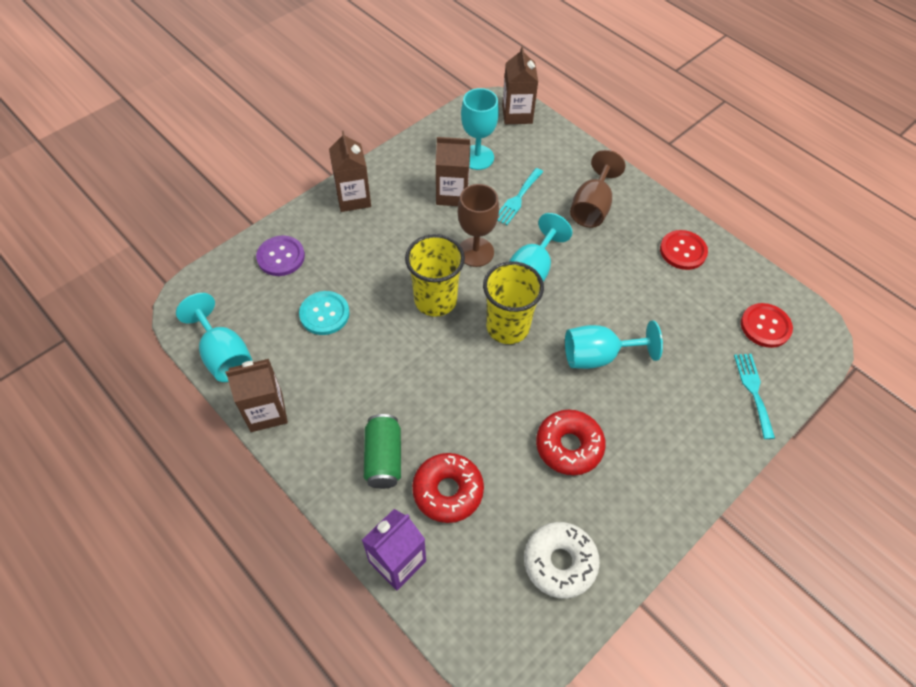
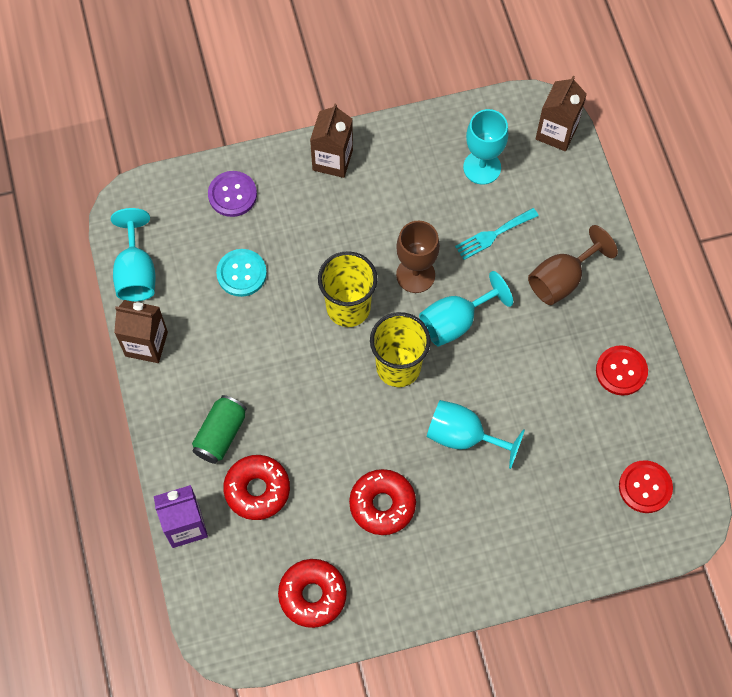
camera: 30 degrees right, 10 degrees up
brown carton [436,137,470,206] -> none
white donut [524,522,600,599] -> red donut [278,559,347,628]
turquoise fork [734,354,775,439] -> none

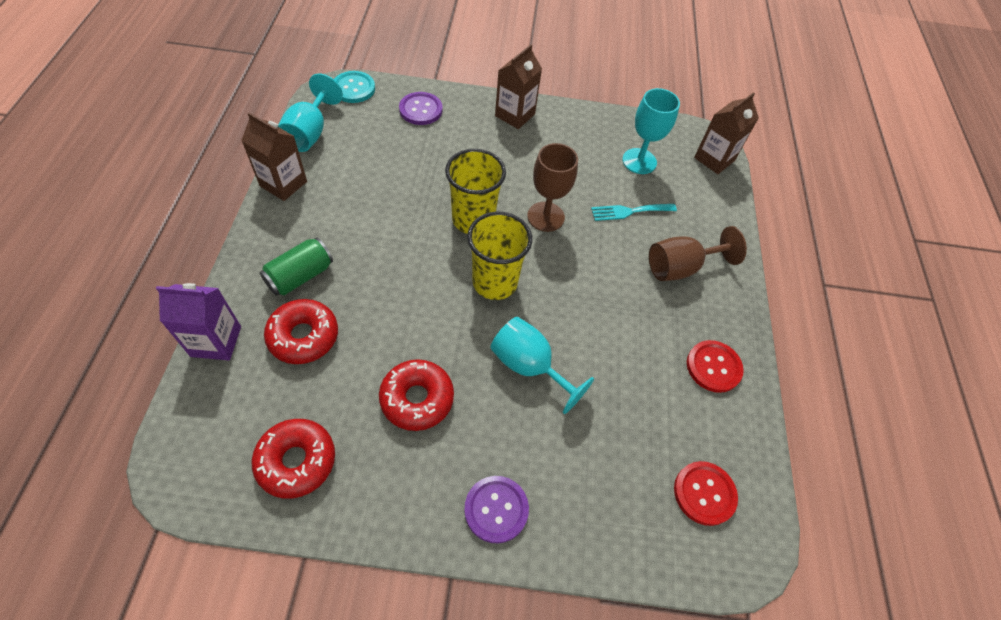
camera: 15 degrees right, 10 degrees down
turquoise button [216,249,267,297] -> turquoise button moved to [334,71,375,103]
turquoise goblet [419,271,513,346] -> none
none -> purple button [464,476,529,543]

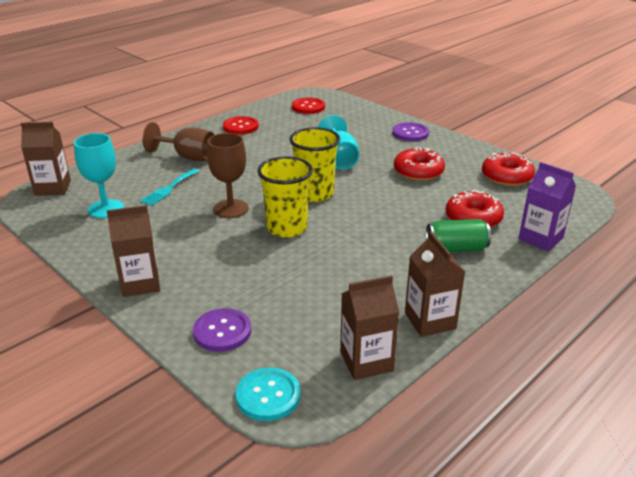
camera: 135 degrees left, 25 degrees down
turquoise goblet [278,74,343,152] -> brown carton [340,275,399,380]
turquoise fork [591,204,677,221] -> turquoise fork turned 90 degrees clockwise [140,168,199,206]

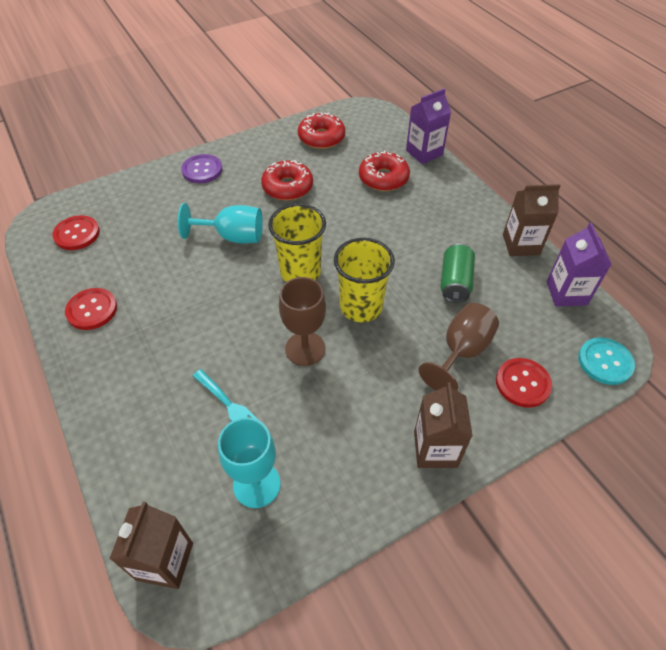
camera: 75 degrees left, 20 degrees up
brown goblet [142,122,214,161] -> brown goblet moved to [419,303,499,391]
purple button [193,308,251,352] -> red button [496,358,552,408]
brown carton [340,275,399,380] -> purple carton [547,223,612,306]
green can [426,219,491,252] -> green can moved to [441,243,475,303]

